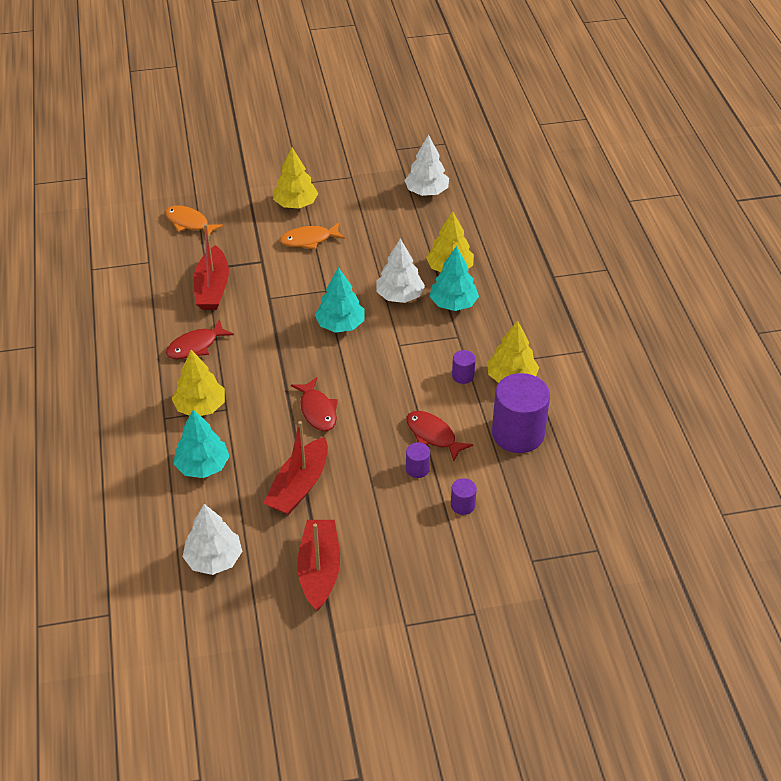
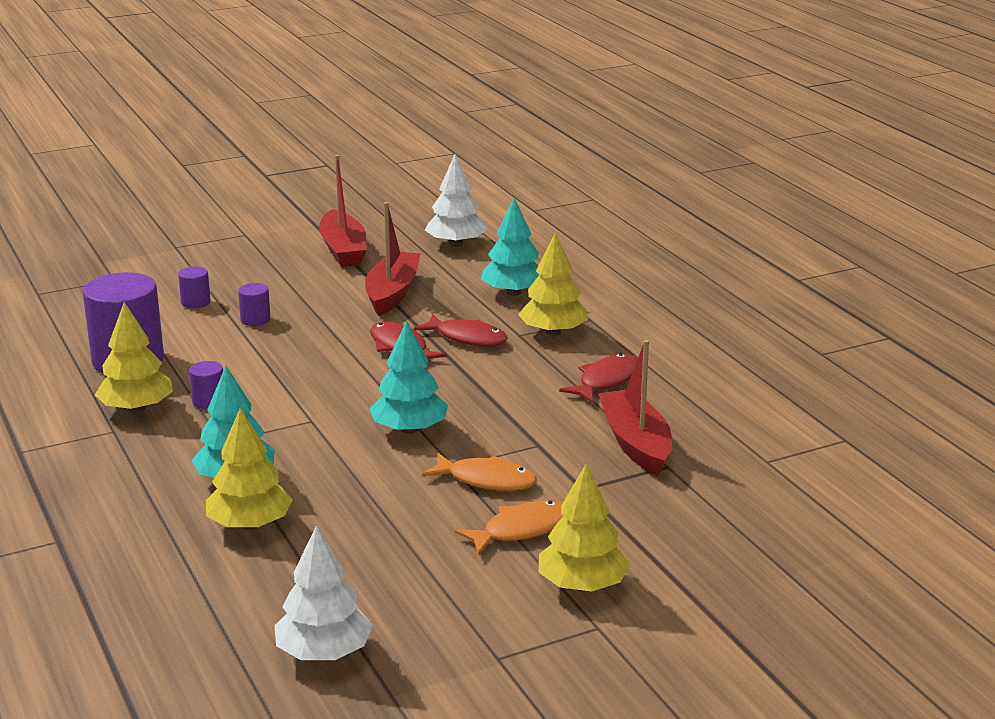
camera: 165 degrees right, 20 degrees down
orange fish [165,205,223,236] -> orange fish moved to [422,453,537,491]
white tree [376,238,425,303] -> none
red fish [406,411,473,461] -> red fish moved to [413,314,508,346]

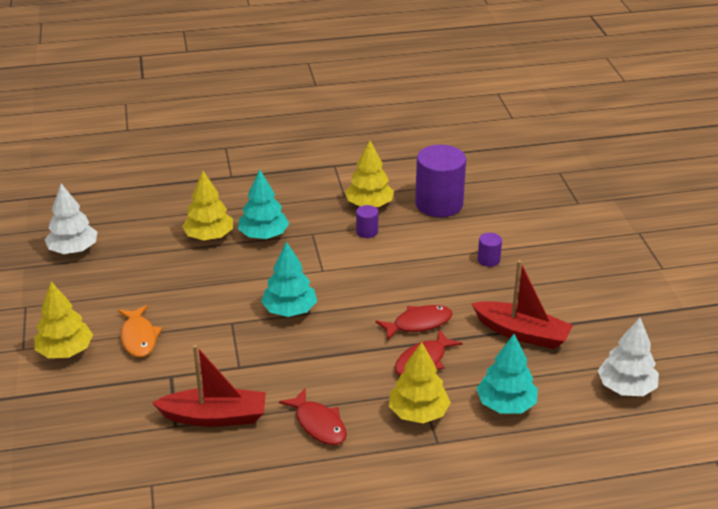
camera: 105 degrees right, 10 degrees up
purple cylinder [178,266,211,309] -> none
red boat [319,155,367,267] -> none
orange fish [422,453,537,491] -> none

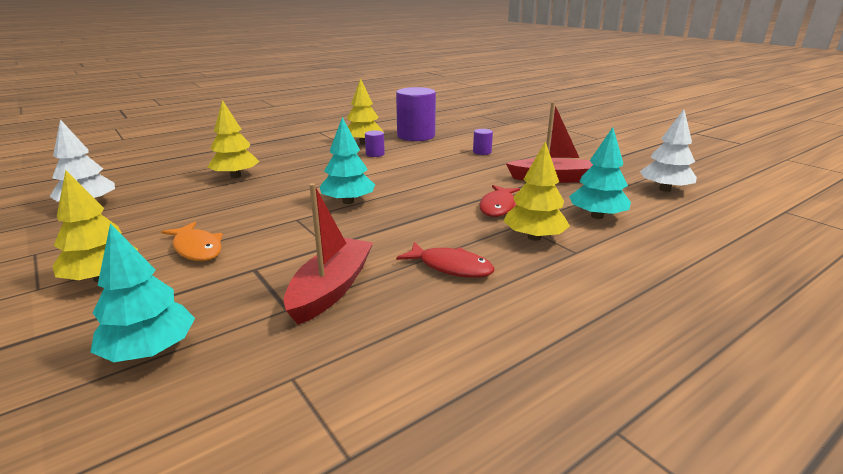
camera: 25 degrees left, 10 degrees down
red boat [152,345,266,427] -> red boat turned 45 degrees counterclockwise [284,183,373,325]
turquoise tree [238,170,289,239] -> turquoise tree moved to [91,223,195,362]
red fish [375,305,453,341] -> none

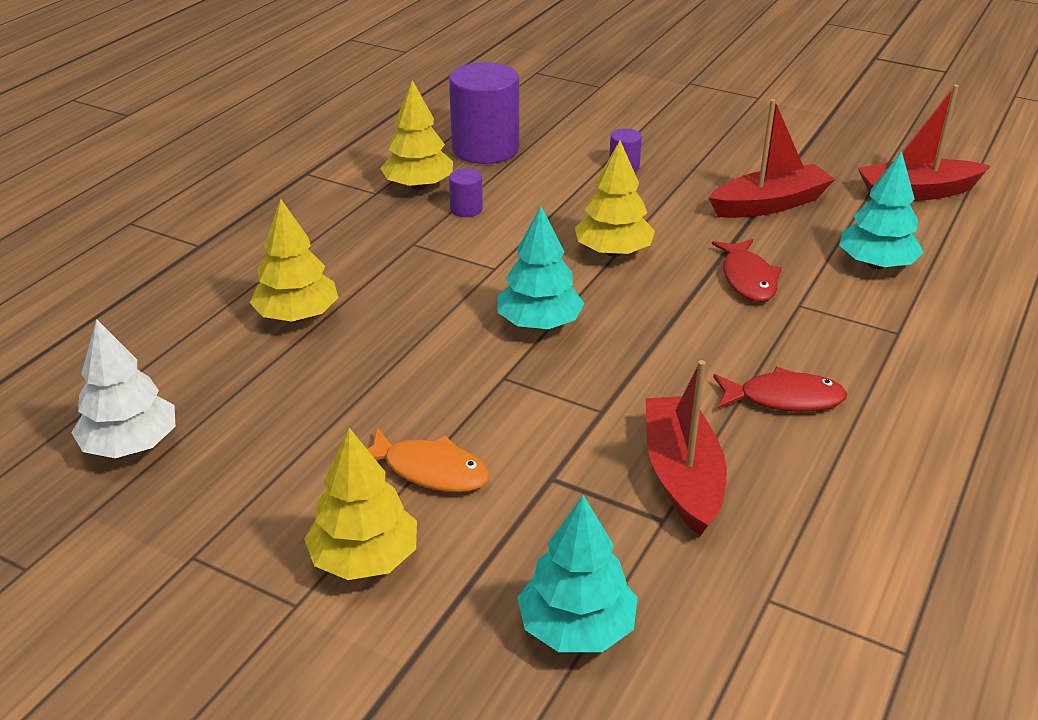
camera: 25 degrees left, 10 degrees up
yellow tree [504,141,570,241] -> yellow tree moved to [575,141,655,257]
white tree [640,110,697,192] -> red boat [858,85,990,201]

